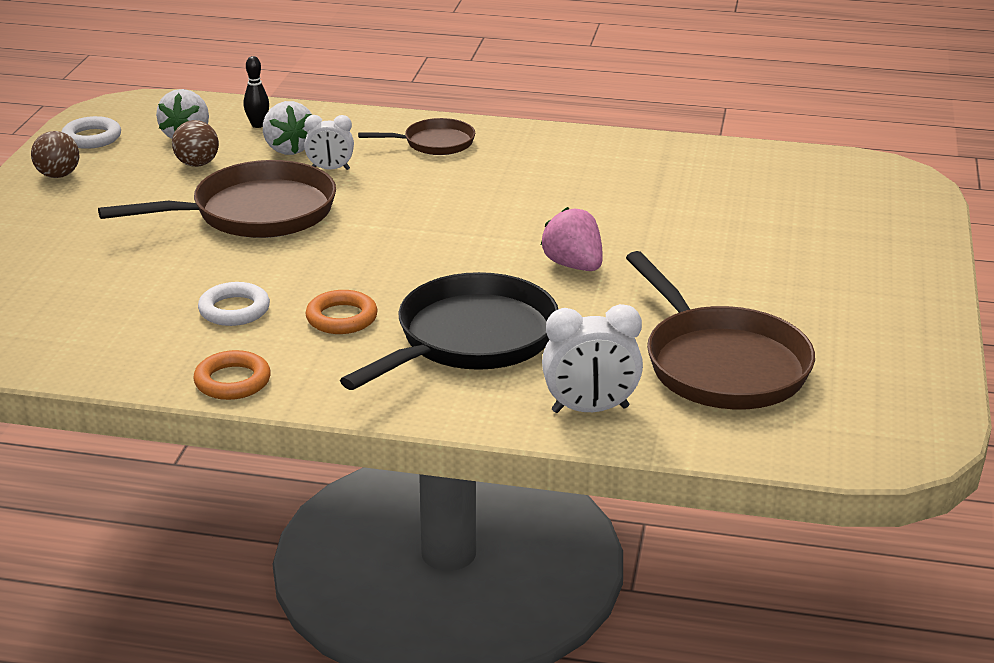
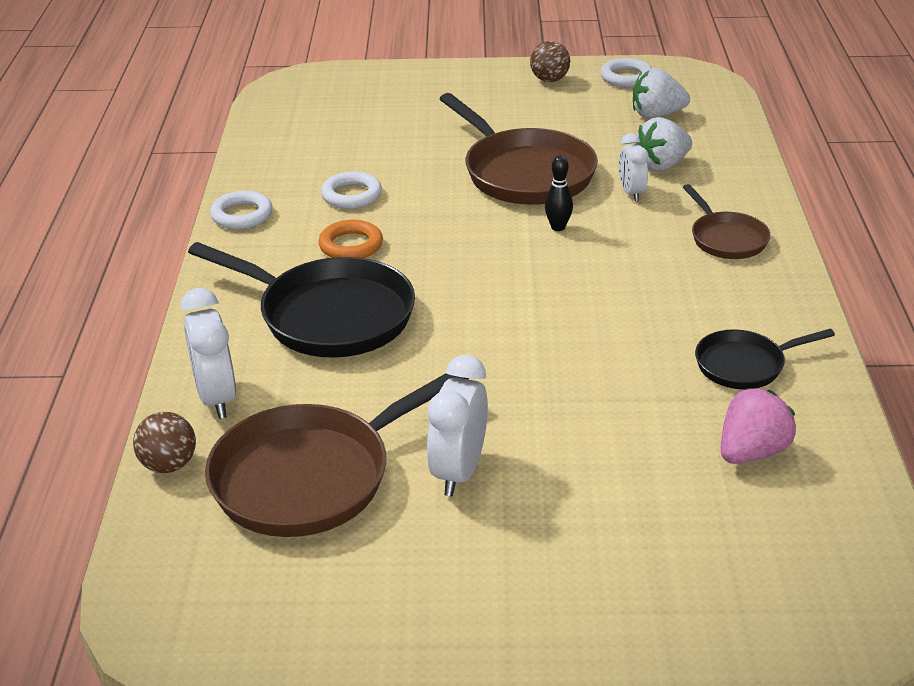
camera: 80 degrees right, 5 degrees up
brown ball [172,120,219,167] -> brown ball moved to [133,412,196,473]
orange ring [193,350,271,400] -> white ring [210,191,272,229]
black bowling pin [244,56,269,128] -> black bowling pin moved to [545,156,573,231]
pink strawberry [541,207,603,271] -> pink strawberry moved to [721,388,796,464]
none -> white clock [427,355,488,497]
none -> black pan [695,329,835,390]

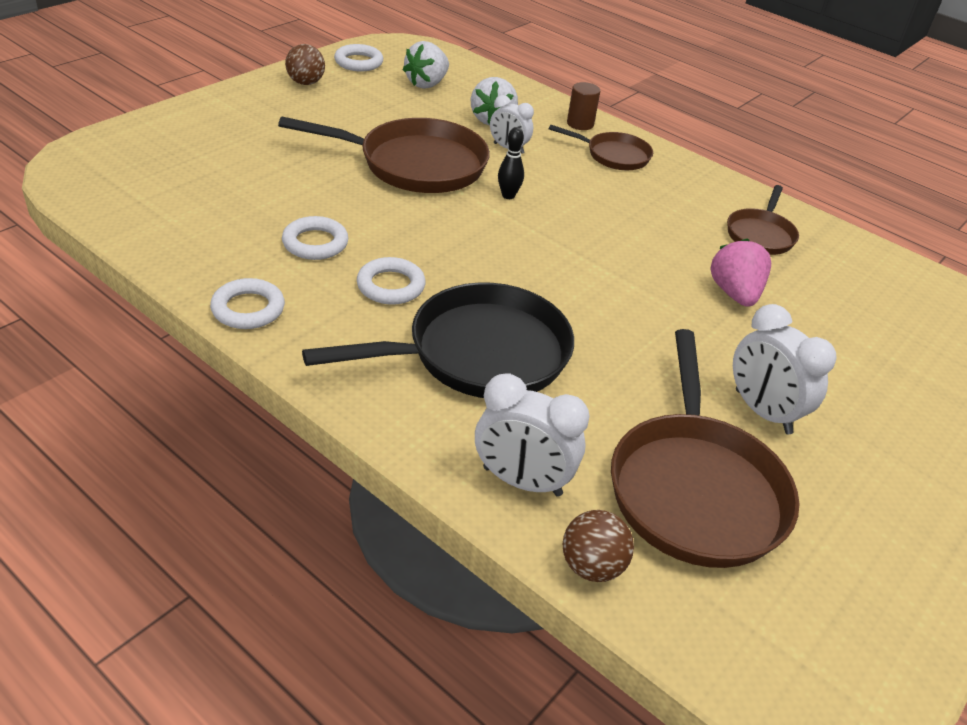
camera: 55 degrees left, 5 degrees up
orange ring [318,220,383,258] -> white ring [357,257,426,305]
black pan [695,329,835,390] -> brown pan [727,185,799,255]
pink strawberry [721,388,796,464] -> pink strawberry moved to [710,238,771,307]
none -> brown cylinder [567,82,600,130]

